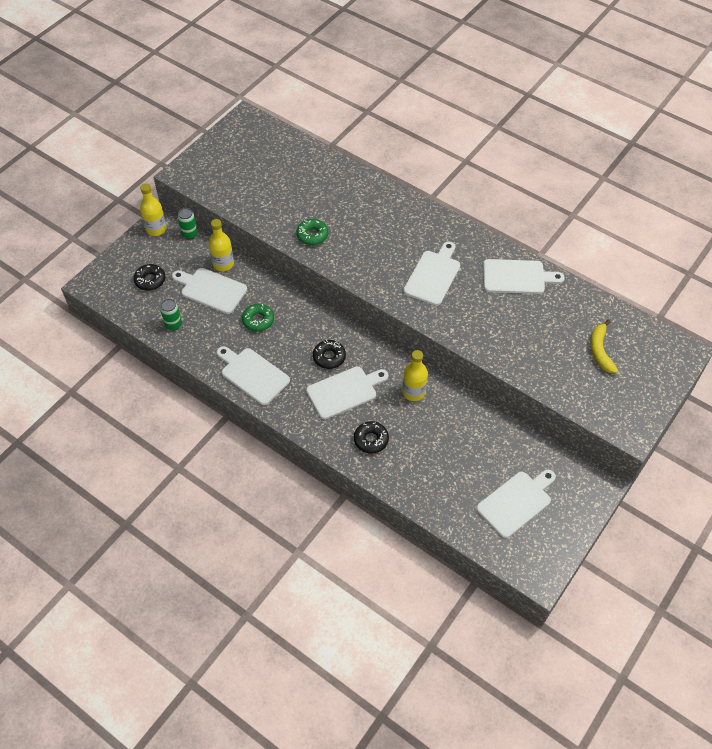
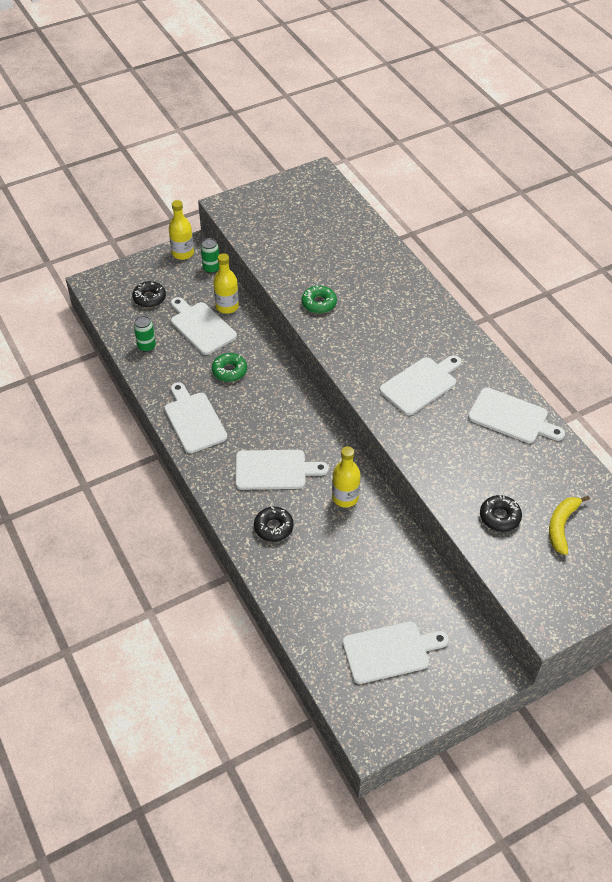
camera: 25 degrees right, 5 degrees down
black donut [313,340,346,369] -> black donut moved to [480,495,522,532]

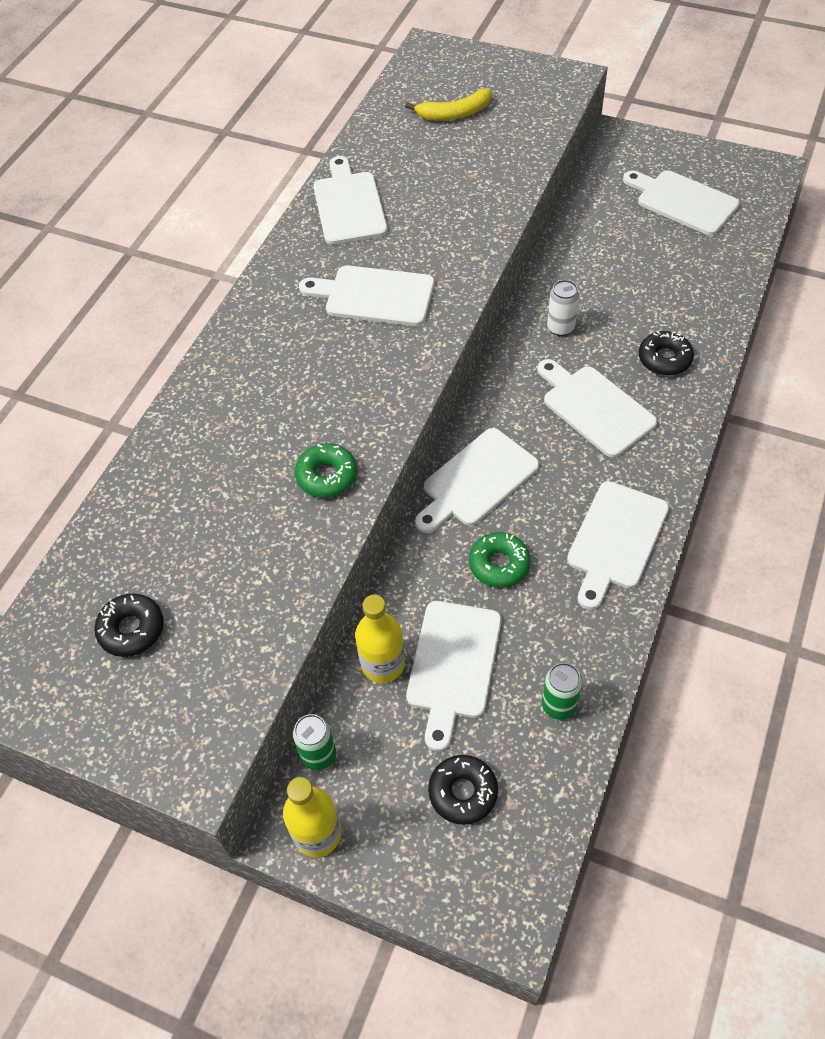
camera: 125 degrees left, 5 degrees up
yellow bottle [332,446,360,507] -> white can [547,280,579,336]
black donut [480,495,522,532] -> black donut moved to [94,593,164,657]
none -> white cutting board [415,428,540,533]

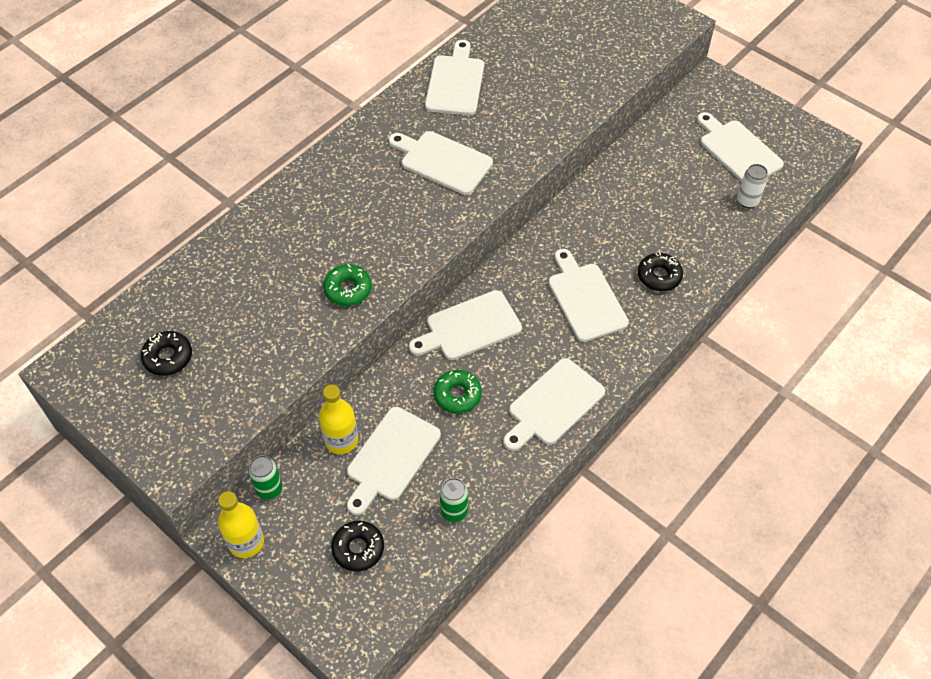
camera: 15 degrees right, 0 degrees up
yellow banana [405,88,492,121] -> none
white can [547,280,579,336] -> white can moved to [737,164,768,208]

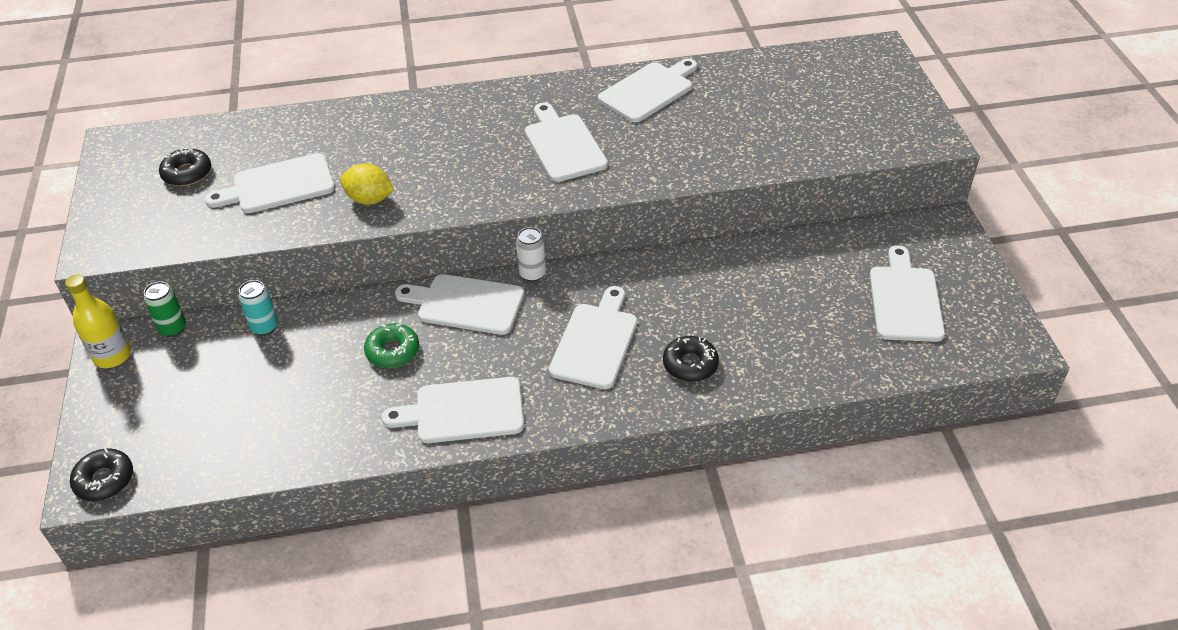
camera: 40 degrees right, 10 degrees down
yellow bottle [319,384,358,454] -> turquoise can [239,280,278,336]
green donut [323,264,372,306] -> yellow lemon [340,164,394,205]
black donut [331,521,384,572] -> black donut moved to [70,448,133,501]
white cutting board [347,407,441,515] -> white cutting board moved to [205,153,335,213]
green can [440,478,468,522] -> none
white can [737,164,768,208] -> white can moved to [516,227,546,282]

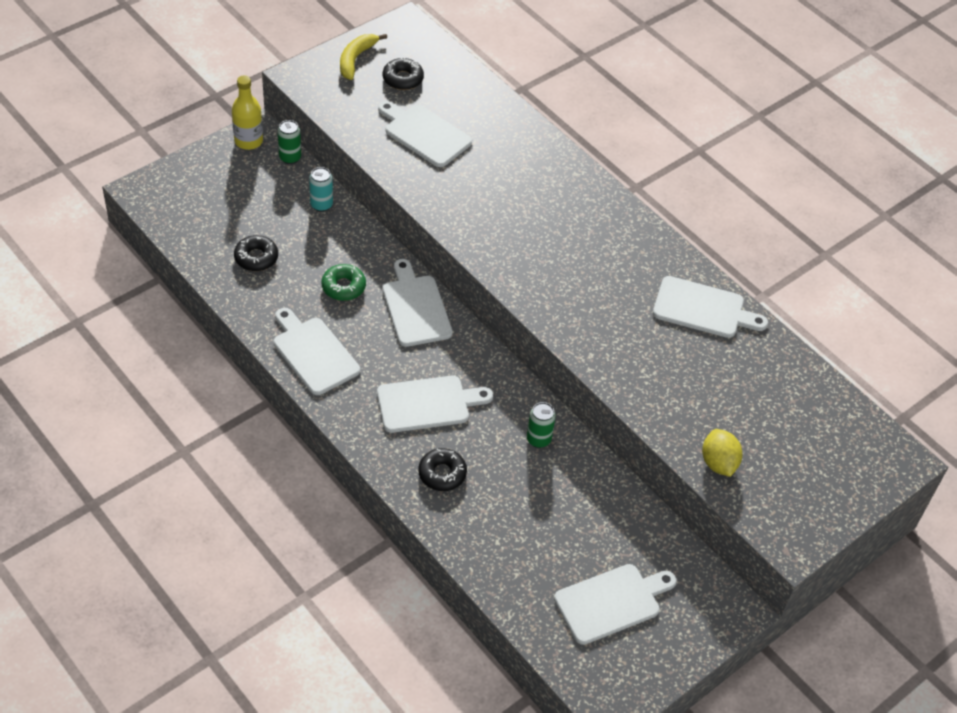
camera: 55 degrees right, 5 degrees up
black donut [70,448,133,501] -> black donut moved to [234,235,278,271]
yellow lemon [340,164,394,205] -> yellow lemon moved to [702,429,743,477]
white can [516,227,546,282] -> none
white cutting board [525,102,608,182] -> none
none -> yellow banana [340,34,387,80]
none -> green can [527,402,556,448]

